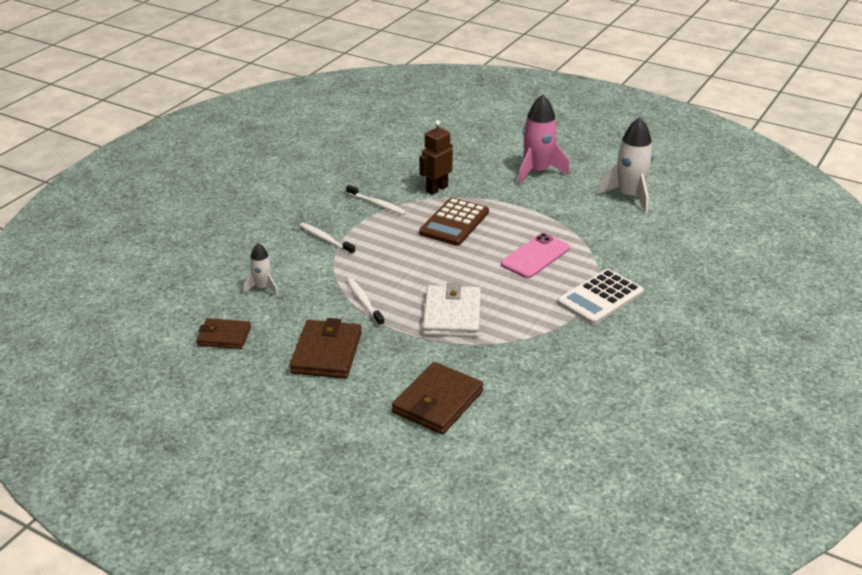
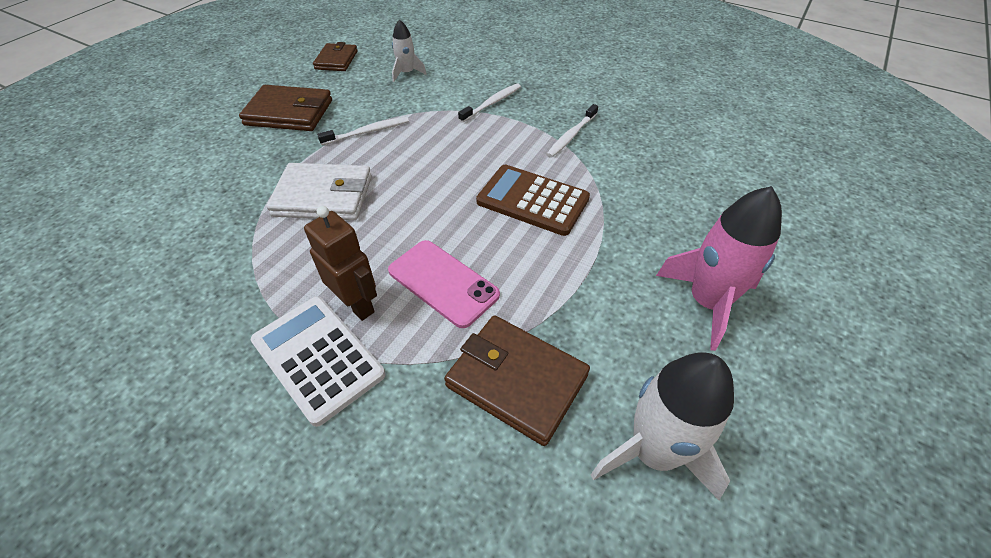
camera: 90 degrees right, 15 degrees up
brown wallet [392,362,483,435] -> brown wallet moved to [444,315,590,446]
brown robot [419,120,453,195] -> brown robot moved to [304,206,377,321]

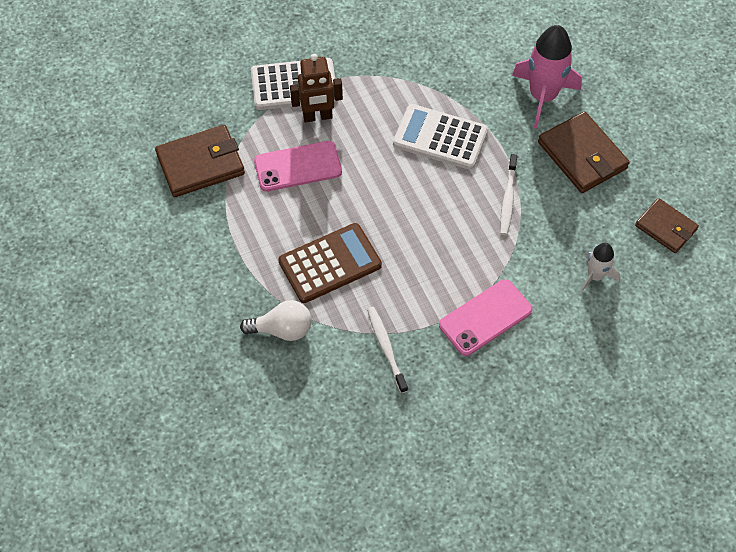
camera: 125 degrees right, 10 degrees up
brown wallet [239,85,332,131] -> brown wallet turned 75 degrees counterclockwise [538,111,630,193]
white wallet [266,163,372,220] -> white calculator [393,104,488,170]
white toothbrush [458,83,521,123] -> pink phone [439,279,533,356]
white rocket [591,352,734,500] -> none
pink rocket [656,186,782,351] -> pink rocket moved to [512,25,582,128]
none -> white light bulb [240,300,311,341]

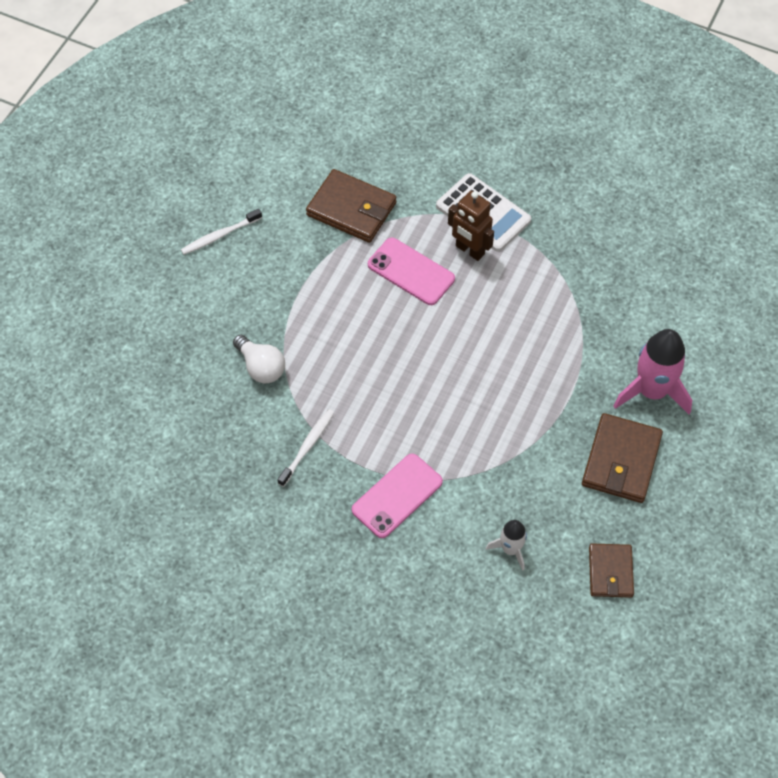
camera: 50 degrees right, 0 degrees up
brown calculator [278,223,382,303] -> none
white calculator [393,104,488,170] -> none
pink phone [439,279,533,356] -> pink phone turned 60 degrees counterclockwise [352,454,443,538]
white toothbrush [500,154,517,235] -> white toothbrush moved to [181,209,262,255]

